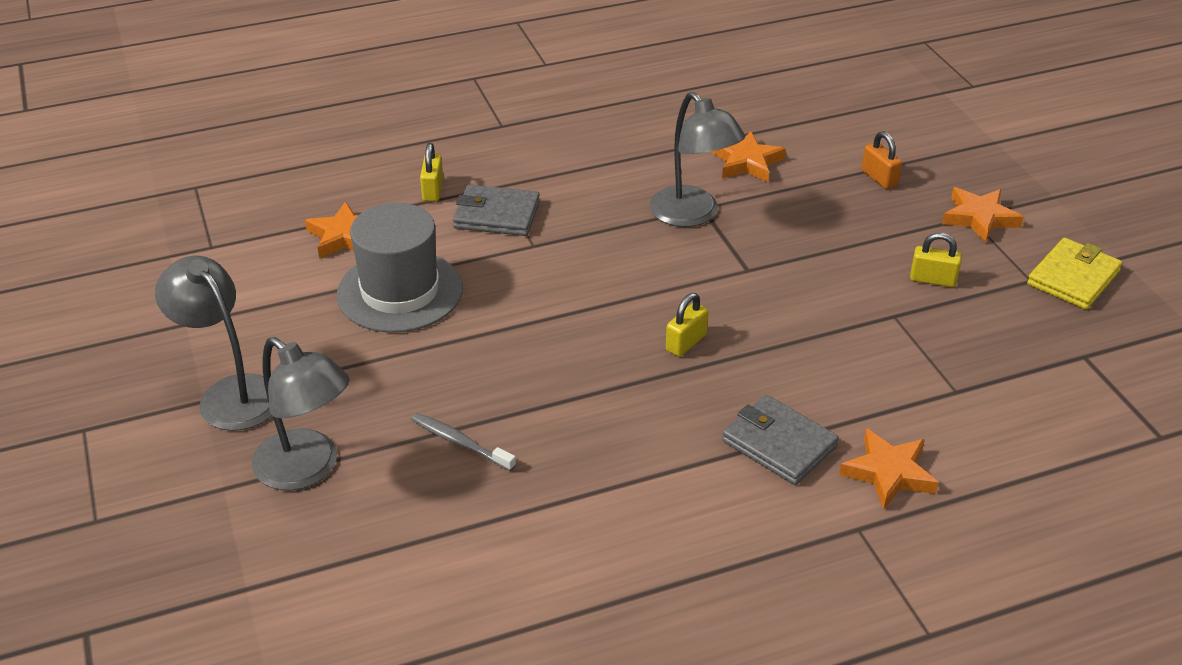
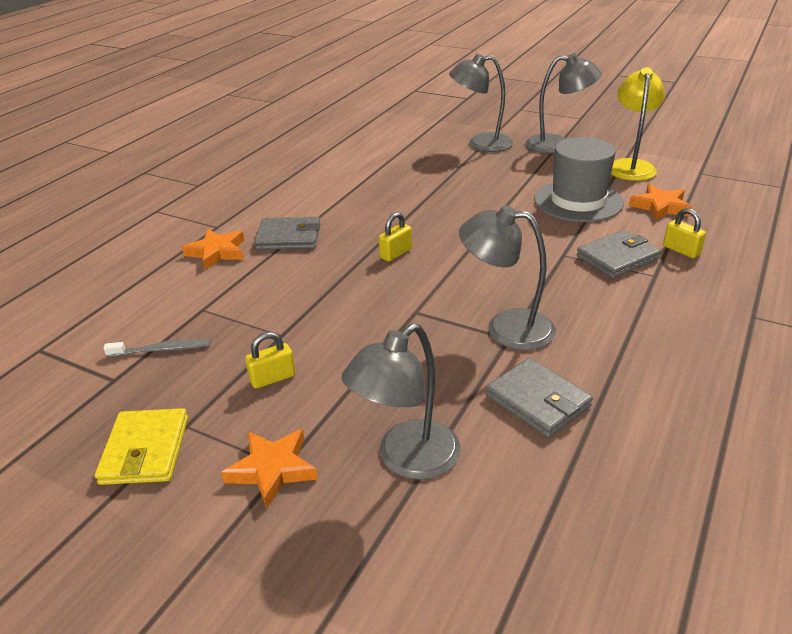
camera: 140 degrees right, 5 degrees down
grey toothbrush [411,413,516,471] -> grey toothbrush moved to [103,339,210,357]
yellow padlock [666,293,709,357] -> yellow padlock turned 45 degrees clockwise [379,212,412,262]
orange star [712,131,786,182] -> grey wallet [486,358,593,438]
orange padlock [862,131,902,189] -> grey lamp [342,323,460,480]
none -> yellow lamp [611,67,665,181]

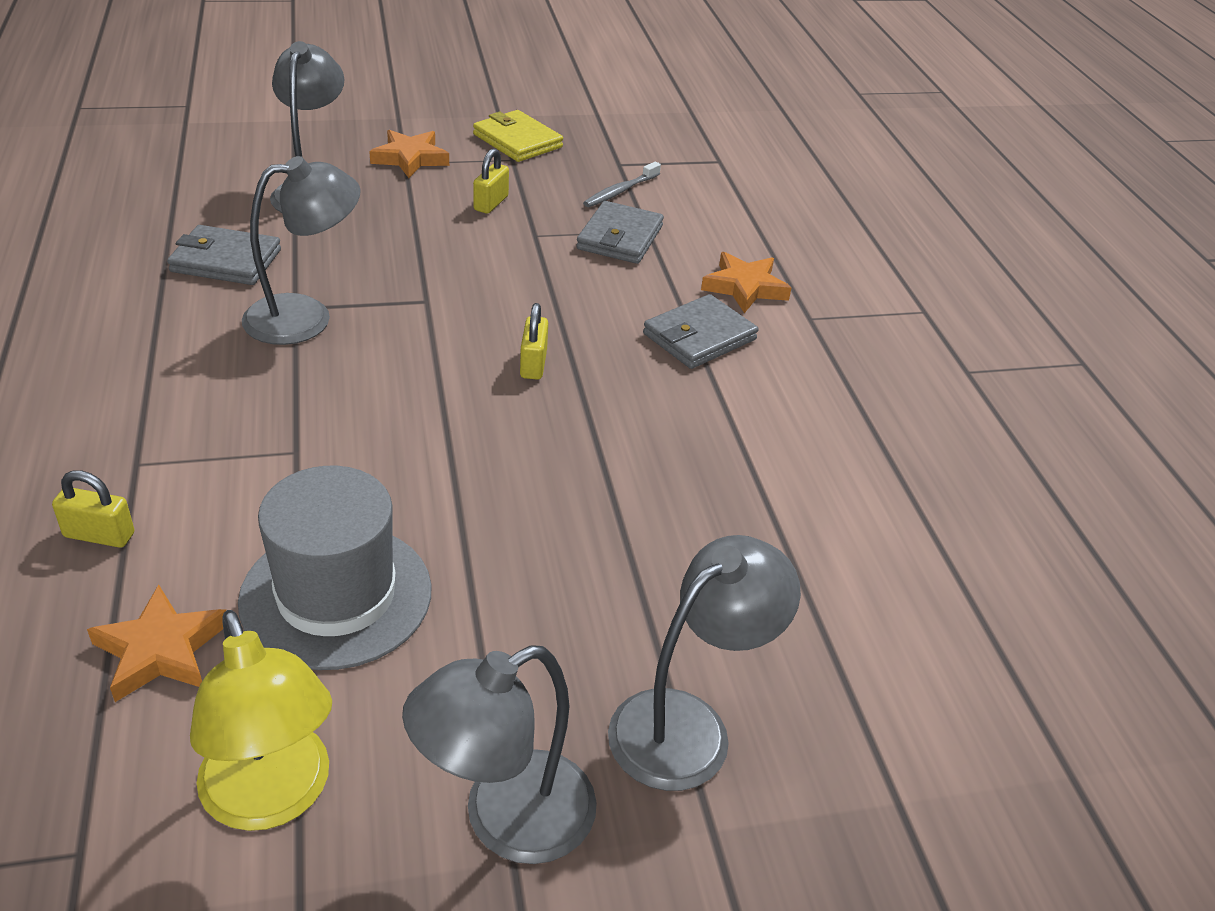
camera: 135 degrees right, 5 degrees up
grey wallet [577,230,661,278] -> grey wallet moved to [576,201,664,264]

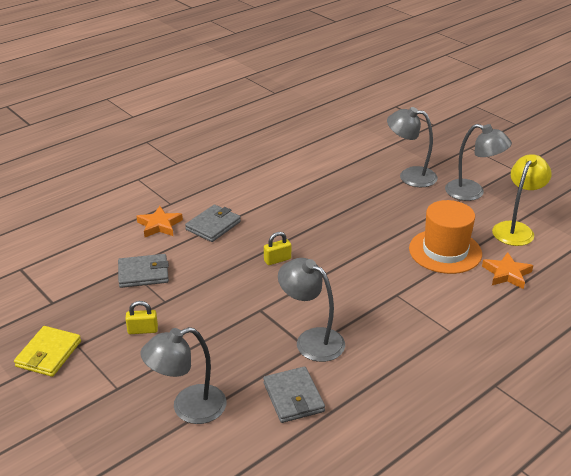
camera: 115 degrees left, 5 degrees down
yellow padlock [52,470,135,548] -> none
grey hat [238,466,432,670] -> orange hat [409,200,482,274]
orange star [369,130,449,178] -> none
grey toothbrush [583,161,661,207] -> none
grey wallet [643,294,758,369] -> grey wallet turned 75 degrees counterclockwise [185,205,241,242]

